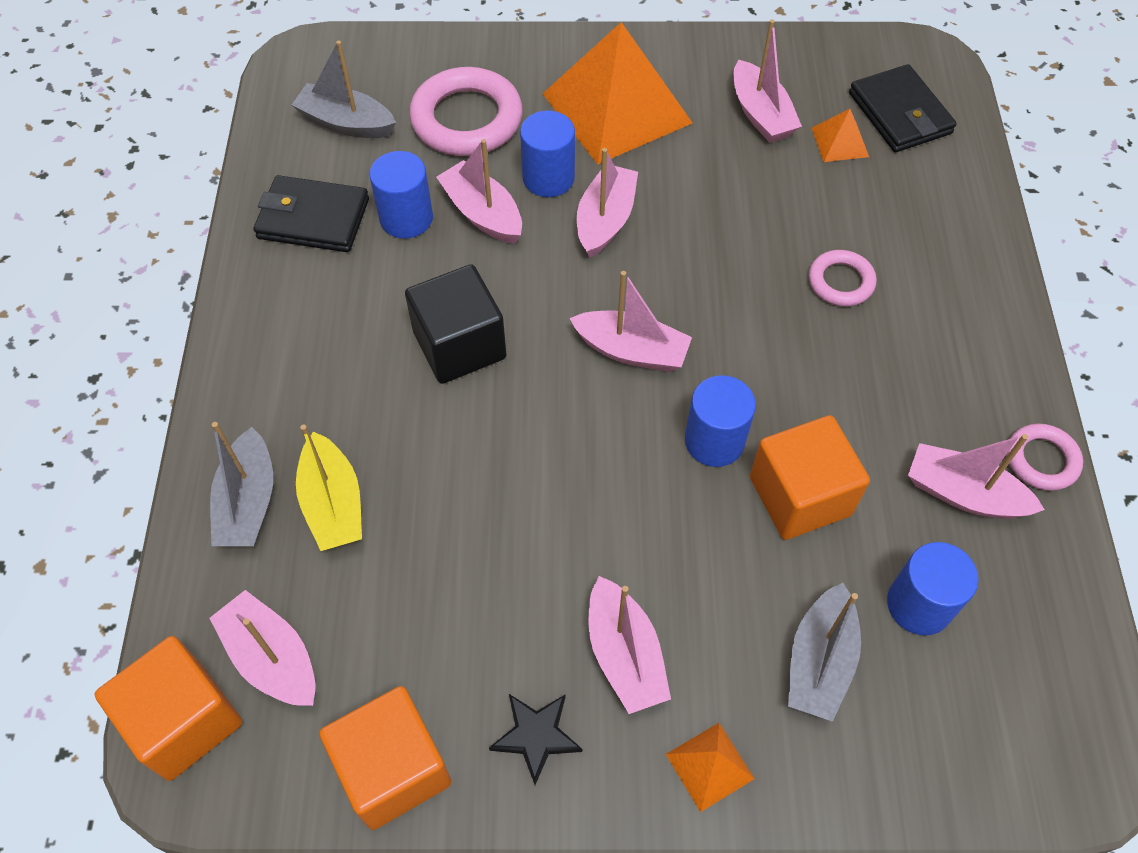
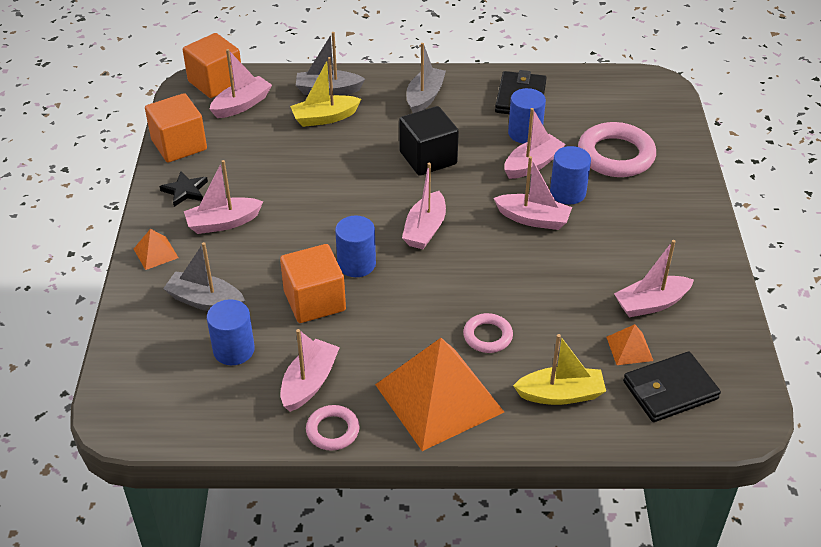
camera: 90 degrees right, 15 degrees down
grey boat [292,40,396,138] -> grey boat moved to [406,43,446,113]
orange pyramid [543,22,692,164] -> orange pyramid moved to [375,338,504,451]
none -> yellow boat [513,334,606,405]

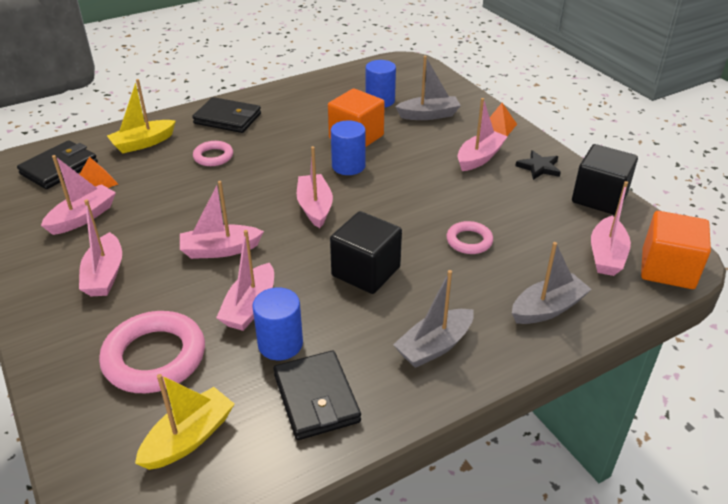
camera: 150 degrees right, 5 degrees down
orange cube [145,93,207,163] -> black cube [572,144,638,215]
pink boat [281,329,340,412] -> pink boat moved to [79,199,122,296]
yellow boat [290,57,361,127] -> yellow boat moved to [135,374,234,470]
pink ring [306,405,360,451] -> pink ring moved to [446,221,493,254]
orange pyramid [375,338,504,451] -> black wallet [192,97,261,133]
grey boat [406,43,446,113] -> grey boat turned 60 degrees clockwise [393,270,474,368]
blue cylinder [550,146,591,205] -> none

